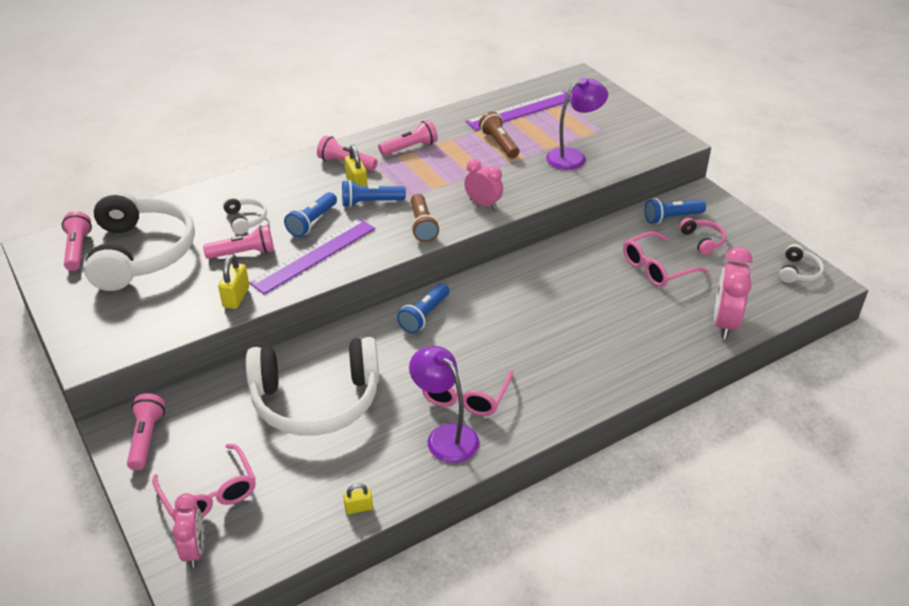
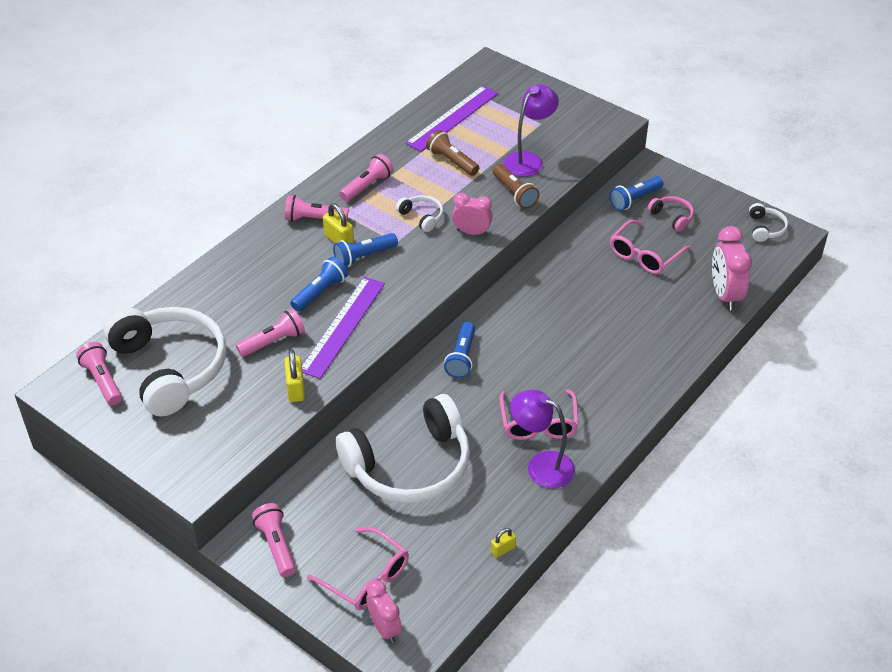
camera: 20 degrees left, 5 degrees up
white headphones [223,196,267,234] -> white headphones moved to [396,195,443,232]
blue flashlight [284,192,337,237] -> blue flashlight turned 150 degrees counterclockwise [290,257,348,312]
brown flashlight [411,194,439,242] -> brown flashlight moved to [493,164,539,209]

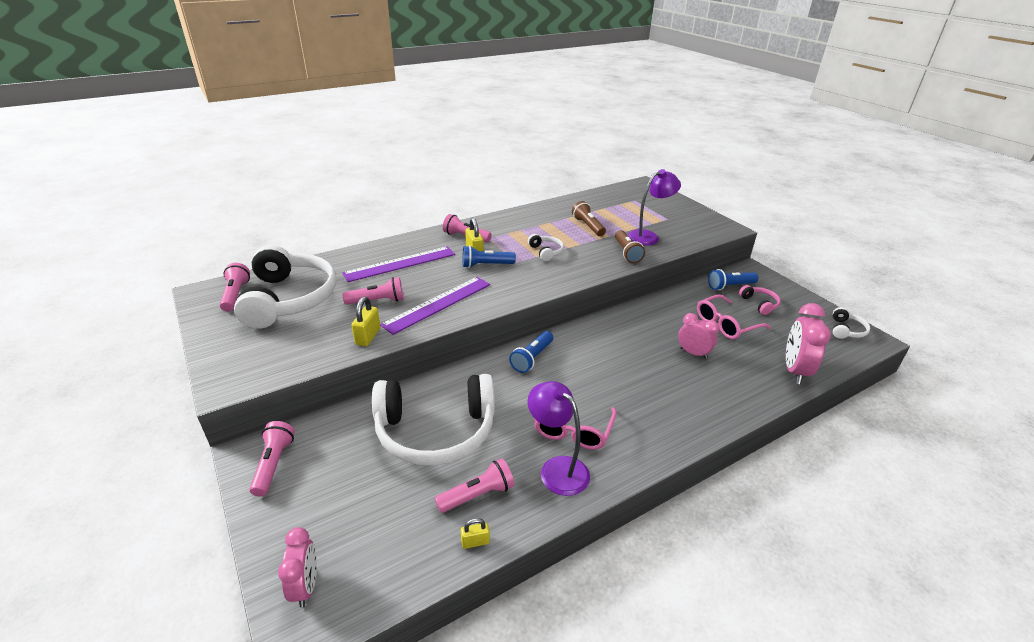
camera: 20 degrees right, 10 degrees down
blue flashlight [290,257,348,312] -> none
pink glasses [307,527,409,610] -> none
pink flashlight [339,154,394,202] -> pink flashlight moved to [435,458,514,513]
purple ruler [406,86,498,152] -> purple ruler moved to [342,246,455,282]
pink clock [452,193,493,236] -> pink clock moved to [678,313,719,359]

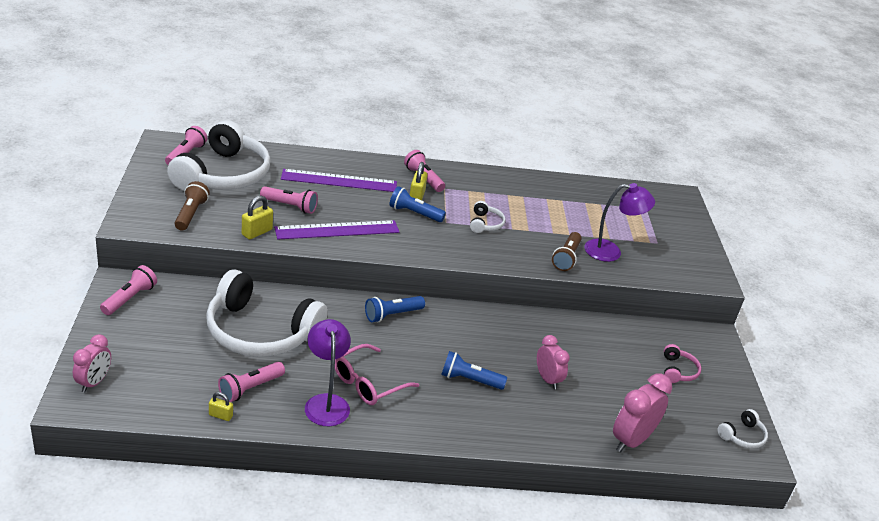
camera: 25 degrees right, 0 degrees up
pink flashlight [435,458,514,513] -> pink flashlight turned 135 degrees clockwise [218,362,285,402]
brown flashlight [572,201,606,236] -> brown flashlight moved to [175,181,210,231]
pink glasses [697,295,771,339] -> none
blue flashlight [708,269,758,290] -> blue flashlight moved to [441,351,507,390]

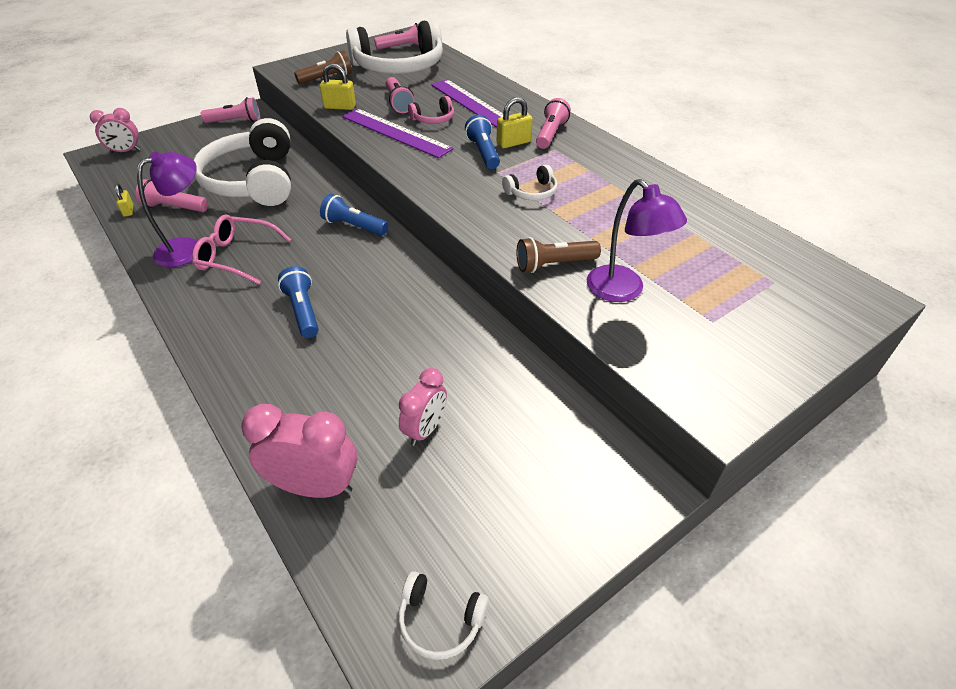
camera: 60 degrees right, 10 degrees up
pink clock [537,335,570,389] -> pink clock moved to [399,368,447,446]
pink headphones [664,344,701,383] -> pink headphones moved to [408,96,454,124]

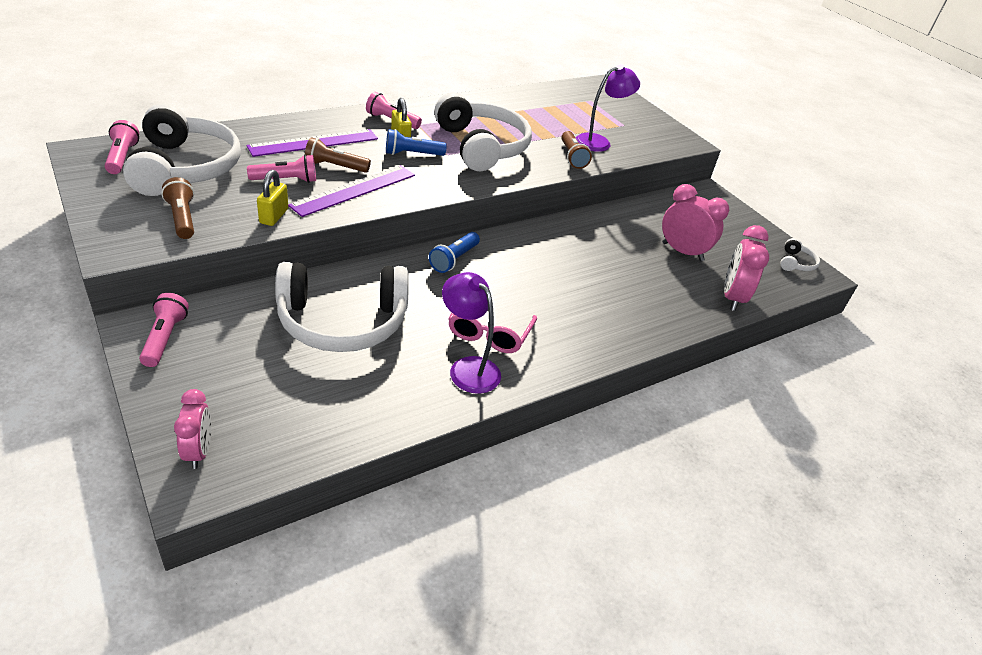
camera: 90 degrees left, 5 degrees down
yellow padlock [115,184,133,217] -> none
pink flashlight [136,179,208,212] -> none
blue flashlight [278,266,319,338] -> none
pink clock [399,368,447,446] -> pink clock [662,184,729,261], size x1.53
pink headphones [408,96,454,124] -> brown flashlight [305,137,371,173]
white headphones [502,165,558,200] -> white headphones [434,92,532,171], size x2.44

